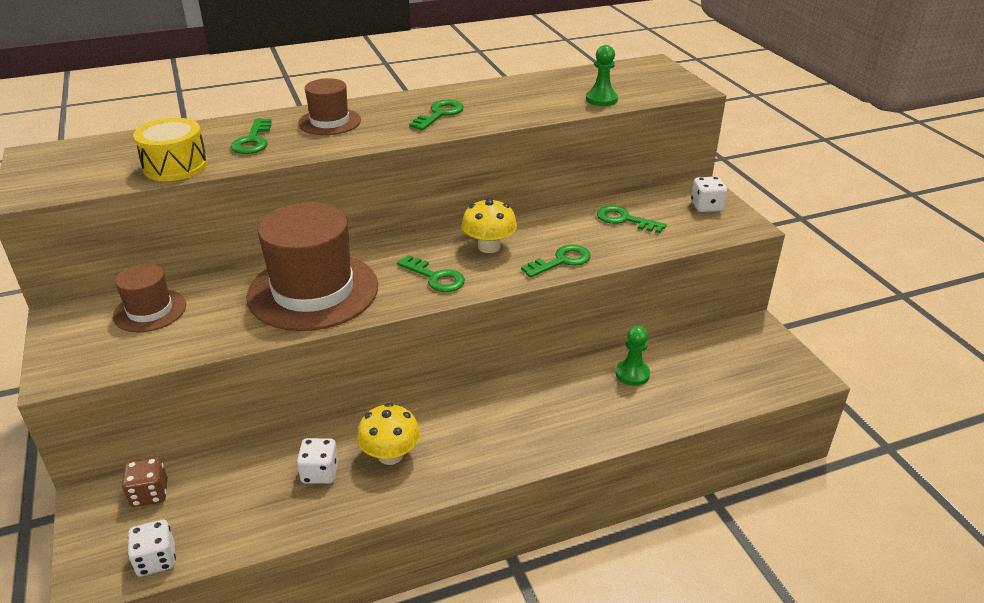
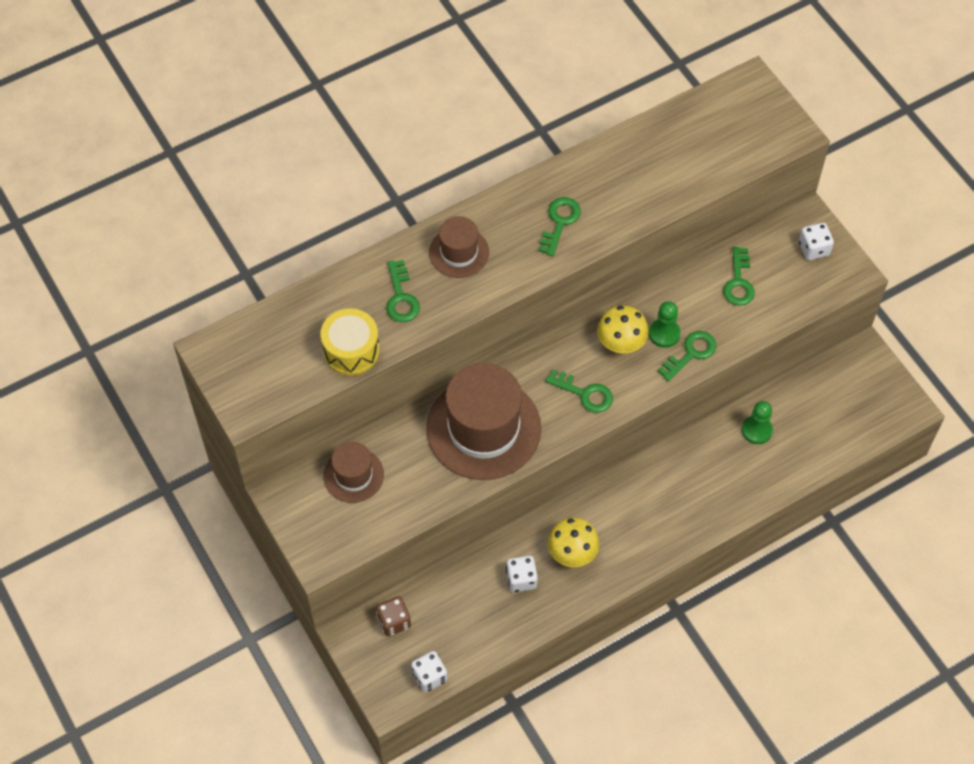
camera: 10 degrees left, 25 degrees up
green pawn [586,45,618,106] -> green pawn moved to [649,301,681,348]
green key [597,205,667,233] -> green key turned 105 degrees counterclockwise [723,247,755,306]

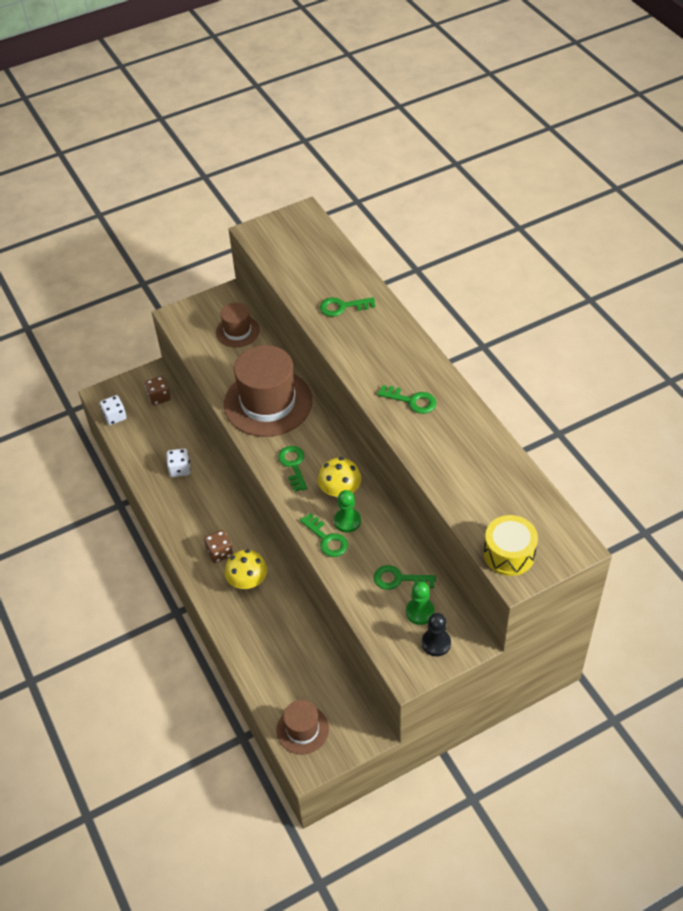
camera: 95 degrees right, 10 degrees down
yellow drum [321,308,380,375] -> yellow drum moved to [484,515,538,576]
brown hat [429,216,489,278] -> brown hat moved to [276,700,329,754]
green key [546,369,613,413] -> green key turned 135 degrees clockwise [278,446,307,492]
yellow mushroom [548,517,599,567] -> yellow mushroom moved to [225,550,267,589]
green pawn [742,401,773,444] -> green pawn moved to [406,582,435,625]
white dice [799,223,834,260] -> black pawn [422,613,451,656]
none -> brown dice [204,530,233,563]

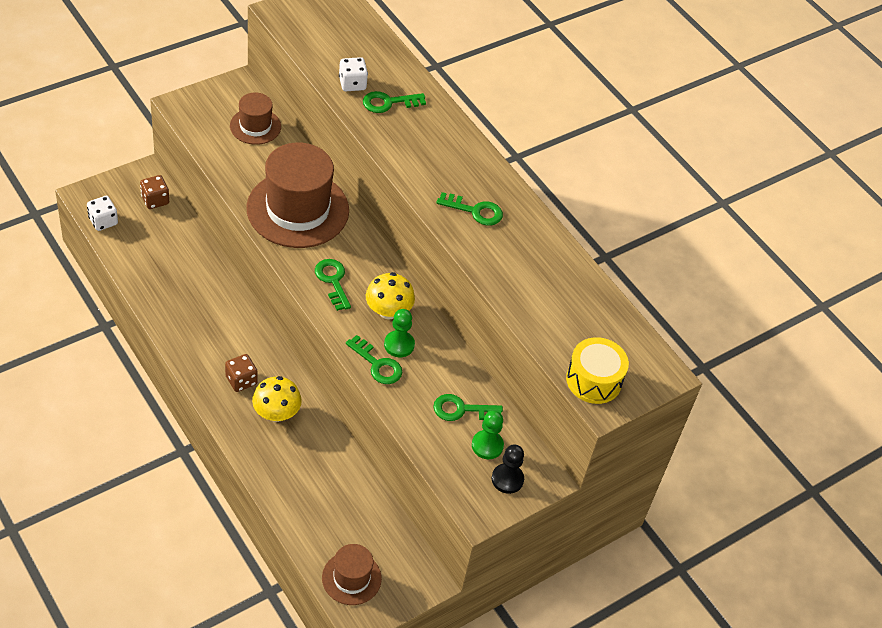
camera: 15 degrees left, 0 degrees up
white dice [166,448,191,477] -> white dice moved to [339,57,368,91]

